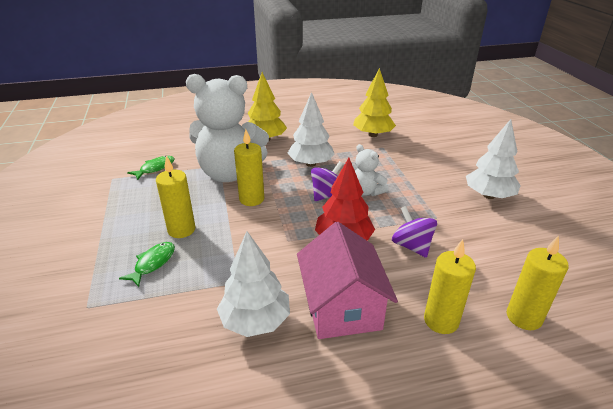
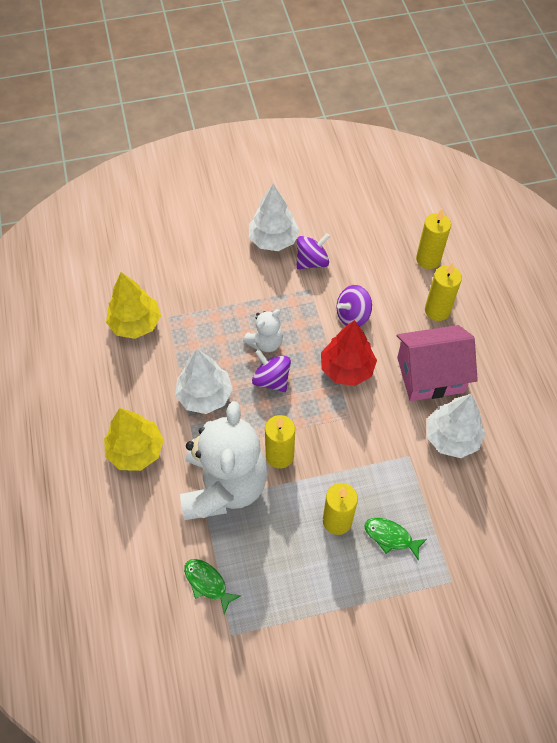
camera: 90 degrees left, 25 degrees up
none -> purple spinning top [296,233,330,270]

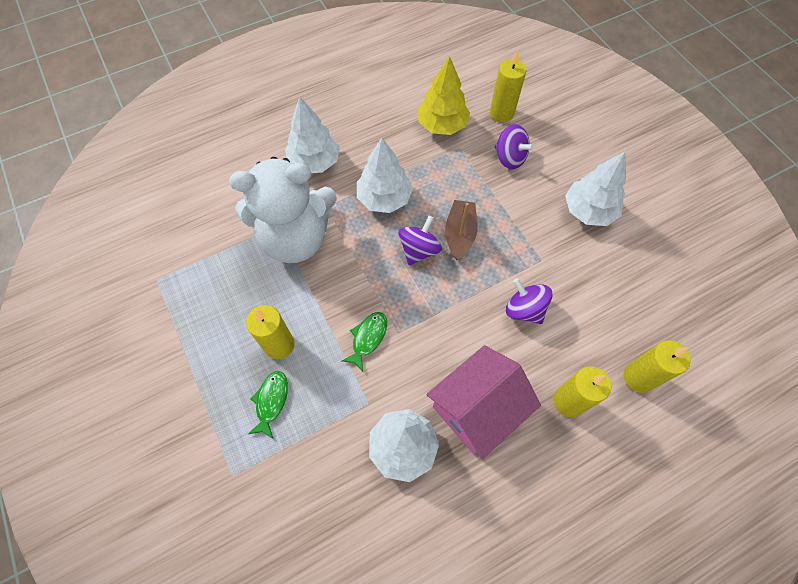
camera: 75 degrees right, 5 degrees up
yellow tree [104,408,164,471] -> white tree [285,97,340,173]
green fish [184,559,241,614] -> green fish moved to [342,312,387,372]
white teddy bear [243,309,283,352] -> brown boat [445,200,478,260]
yellow candle [265,415,295,469] -> yellow candle moved to [490,50,527,122]
purple spinning top [296,233,330,270] -> purple spinning top moved to [495,124,534,169]
red tree [321,320,377,386] -> none
pink house [397,325,478,401] -> pink house turned 75 degrees clockwise [427,345,541,459]

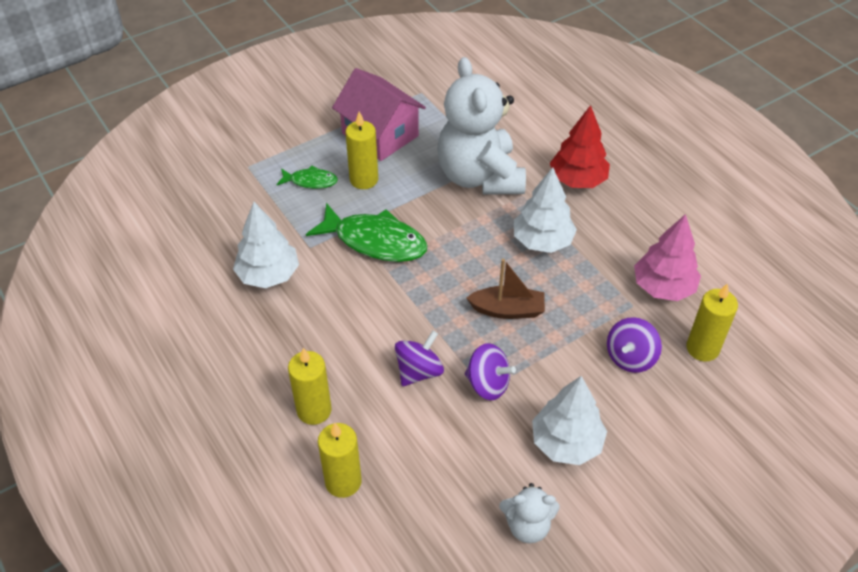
camera: 85 degrees right, 15 degrees down
white tree [285,97,340,173] -> red tree [550,105,610,188]
green fish [342,312,387,372] -> green fish [306,203,428,262], size x1.91
purple spinning top [398,216,442,265] -> purple spinning top moved to [465,343,516,400]
yellow tree [417,56,470,135] -> pink tree [634,214,701,301]
pink house [427,345,541,459] -> pink house moved to [332,68,426,161]
none -> white teddy bear [499,483,559,543]

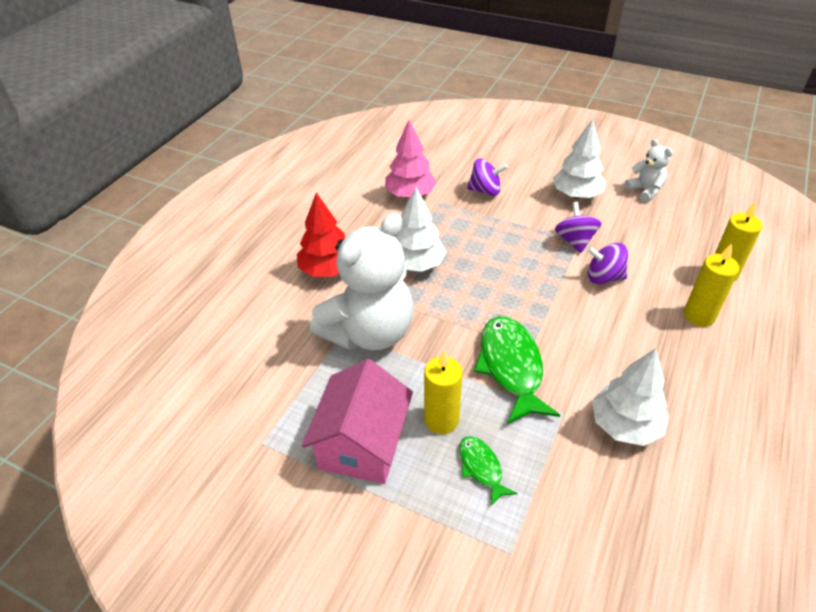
camera: 120 degrees left, 5 degrees down
brown boat [466,259,545,319] -> none
yellow candle [686,283,738,362] -> none

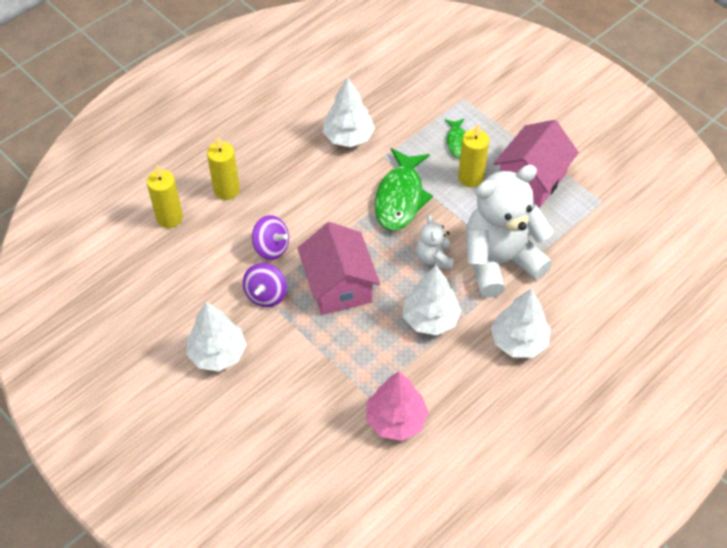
camera: 160 degrees left, 10 degrees up
red tree [297,192,345,277] -> white tree [491,288,551,358]
purple spinning top [467,158,508,196] -> none
white teddy bear [625,139,673,202] -> white teddy bear moved to [416,215,454,269]
none -> pink house [297,222,380,315]

